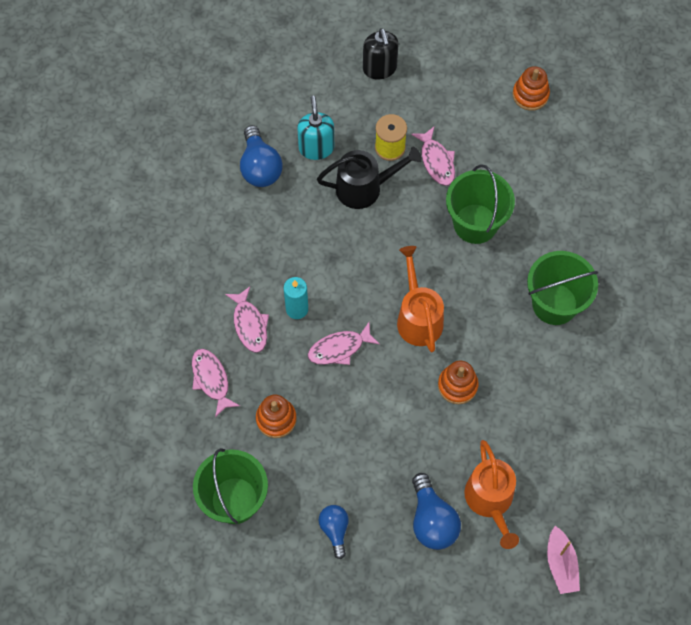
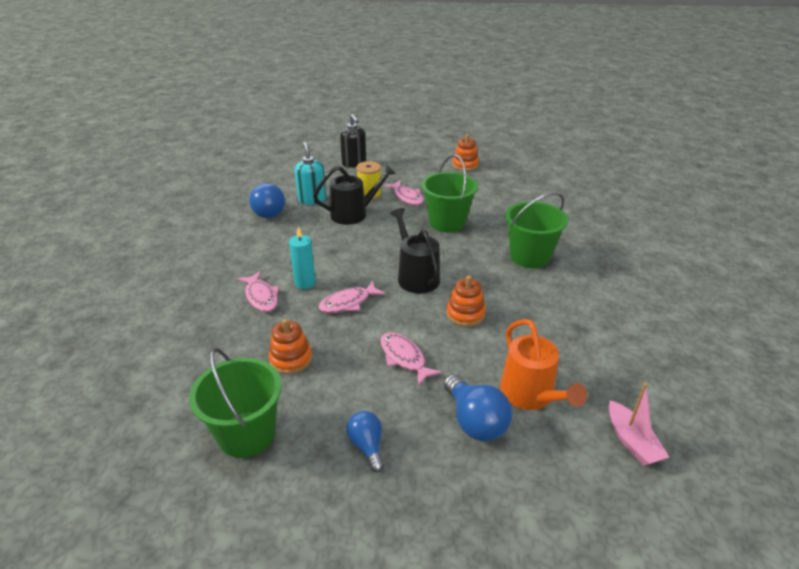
camera: 10 degrees left, 30 degrees down
pink fish [192,349,240,417] -> pink fish moved to [380,332,442,386]
orange watering can [397,246,444,352] -> black watering can [390,208,440,293]

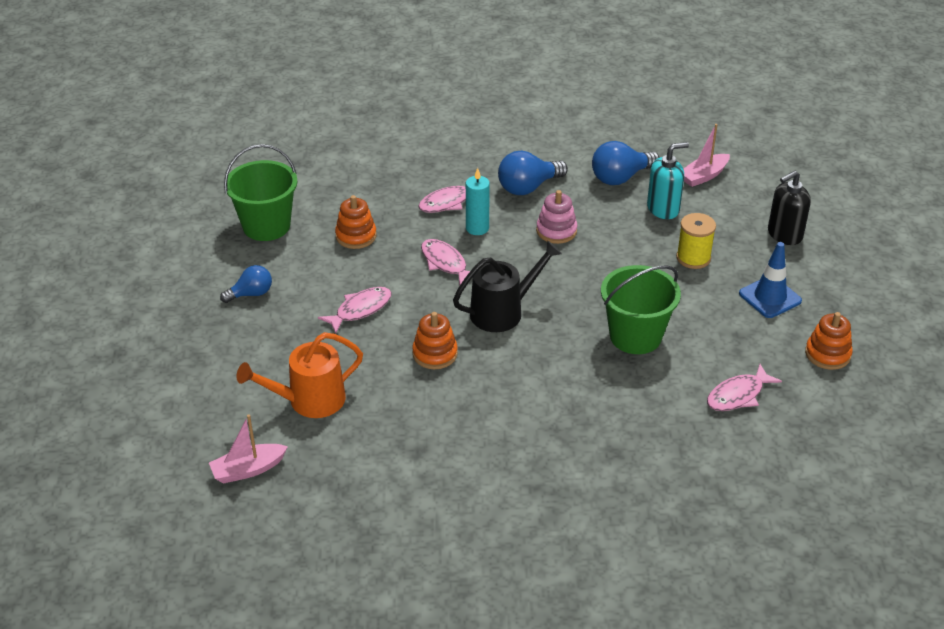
camera: 85 degrees right, 5 degrees up
black watering can [313,164,396,225] -> none
pink fish [384,180,423,206] -> pink fish moved to [707,364,782,411]
blue light bulb [443,374,512,441] -> blue light bulb moved to [498,151,568,195]
green bucket [505,192,568,268] -> none
none -> pink stacking toy [536,190,577,244]
none -> pink boat [684,124,730,187]
none -> blue traffic cone [739,242,802,318]

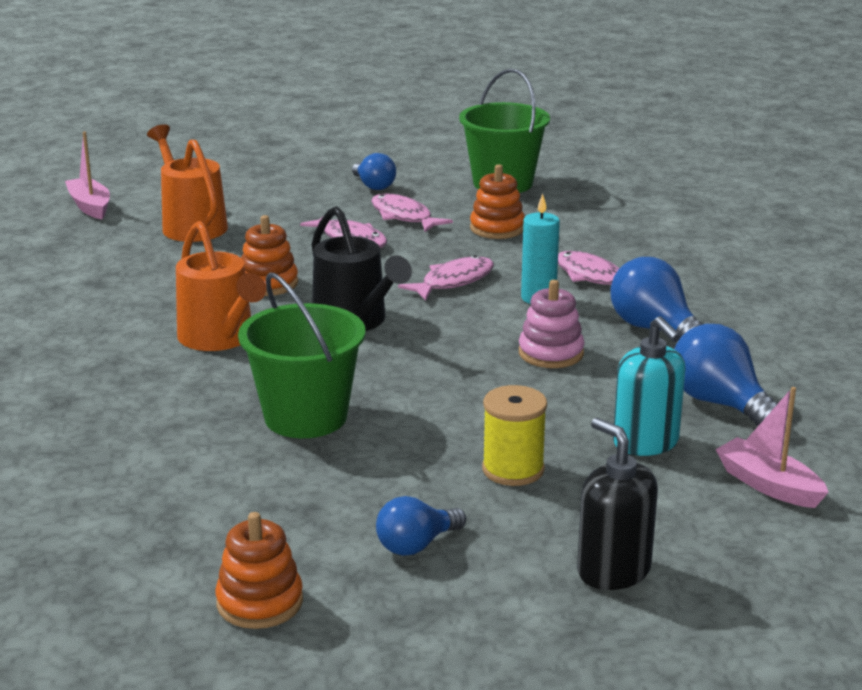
camera: 85 degrees right, 15 degrees down
pink fish [707,364,782,411] -> pink fish moved to [371,194,453,232]
blue traffic cone [739,242,802,318] -> blue light bulb [376,496,466,556]
none -> orange watering can [176,221,266,351]

